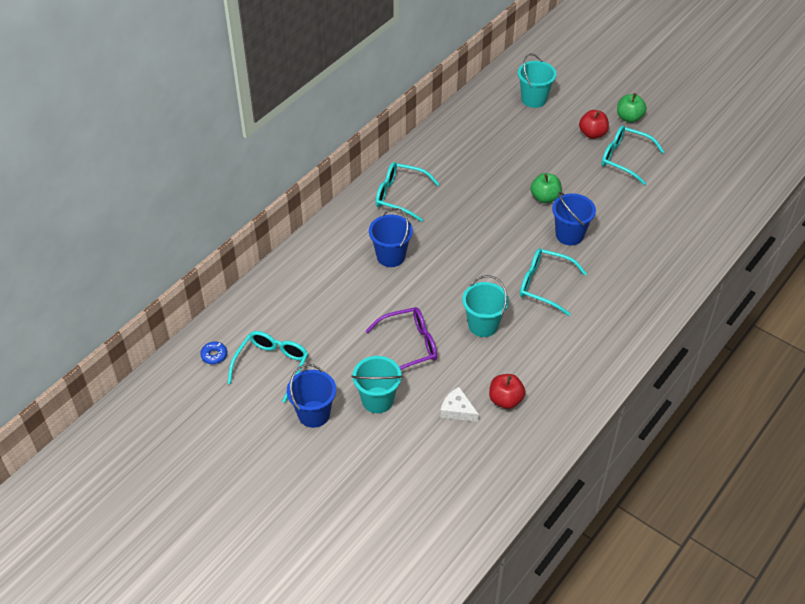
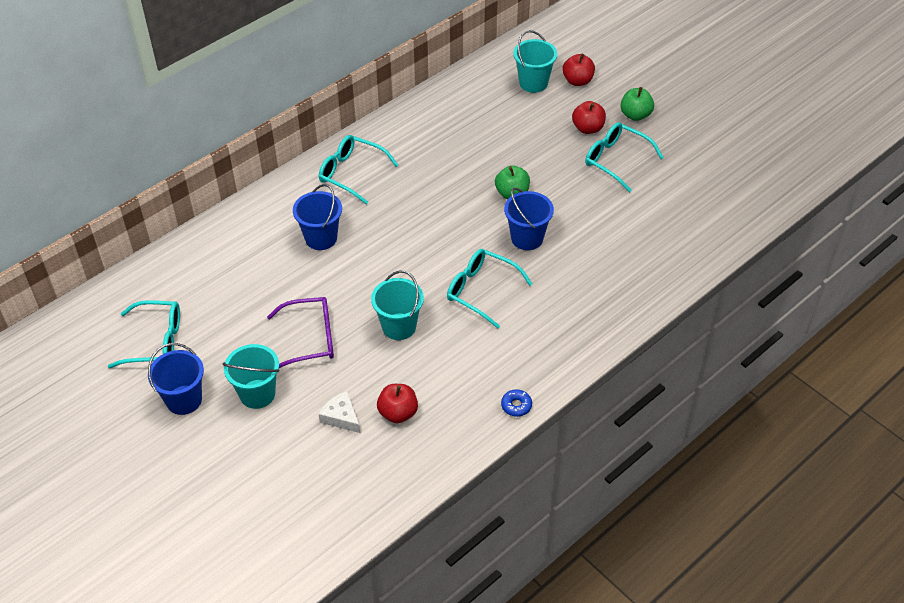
camera: 10 degrees right, 0 degrees up
blue donut [200,342,227,364] -> blue donut moved to [501,389,532,417]
turquoise glasses [227,331,308,403] -> turquoise glasses turned 60 degrees clockwise [108,300,180,368]
none -> red apple [562,54,595,86]

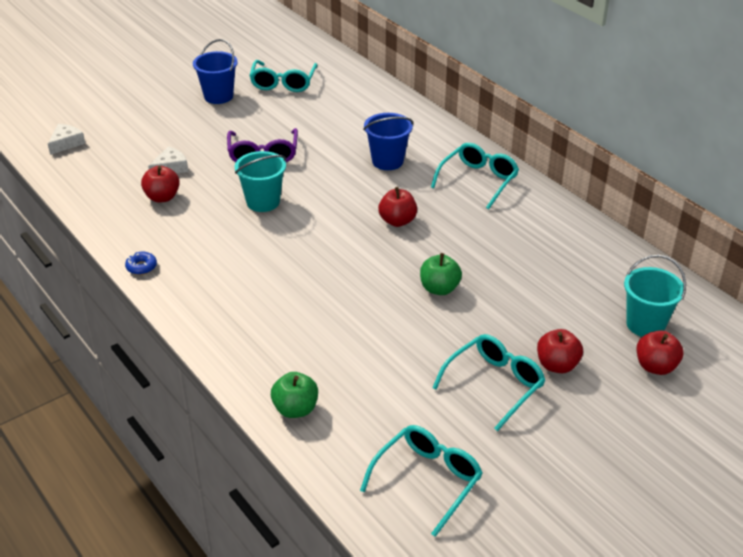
camera: 95 degrees right, 10 degrees down
turquoise bucket [223,344,279,409] -> none
turquoise glasses [447,249,532,328] -> turquoise glasses moved to [360,425,483,537]
blue bucket [504,188,554,250] -> none
green apple [621,87,654,121] -> green apple moved to [271,372,318,418]
none -> white cheese [48,124,85,155]
none -> red apple [378,187,417,227]

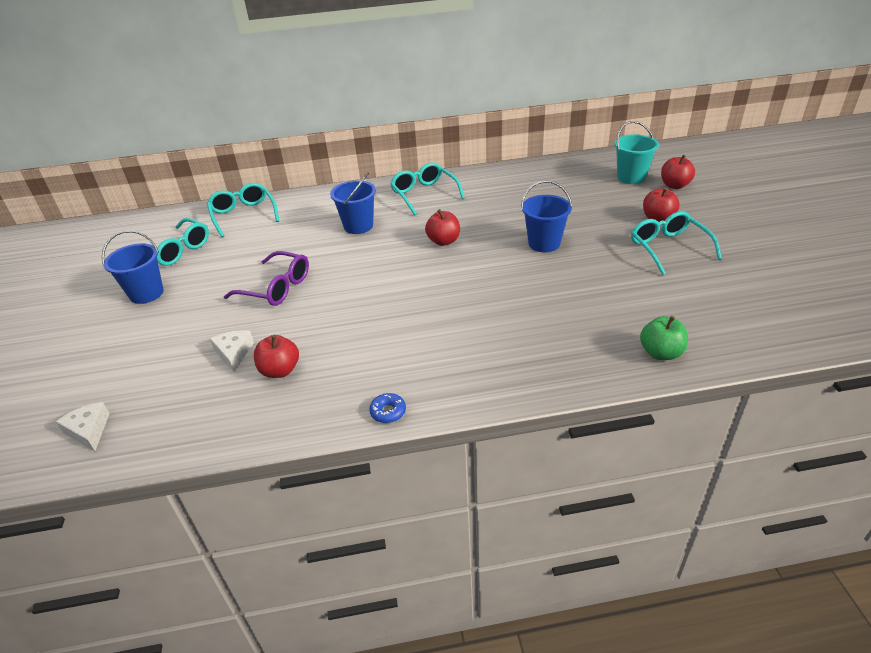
camera: 60 degrees left, 0 degrees up
turquoise bucket [235,151,286,212] -> none
turquoise glasses [360,425,483,537] -> turquoise glasses moved to [207,183,279,237]
green apple [420,253,462,295] -> blue bucket [521,180,572,252]

